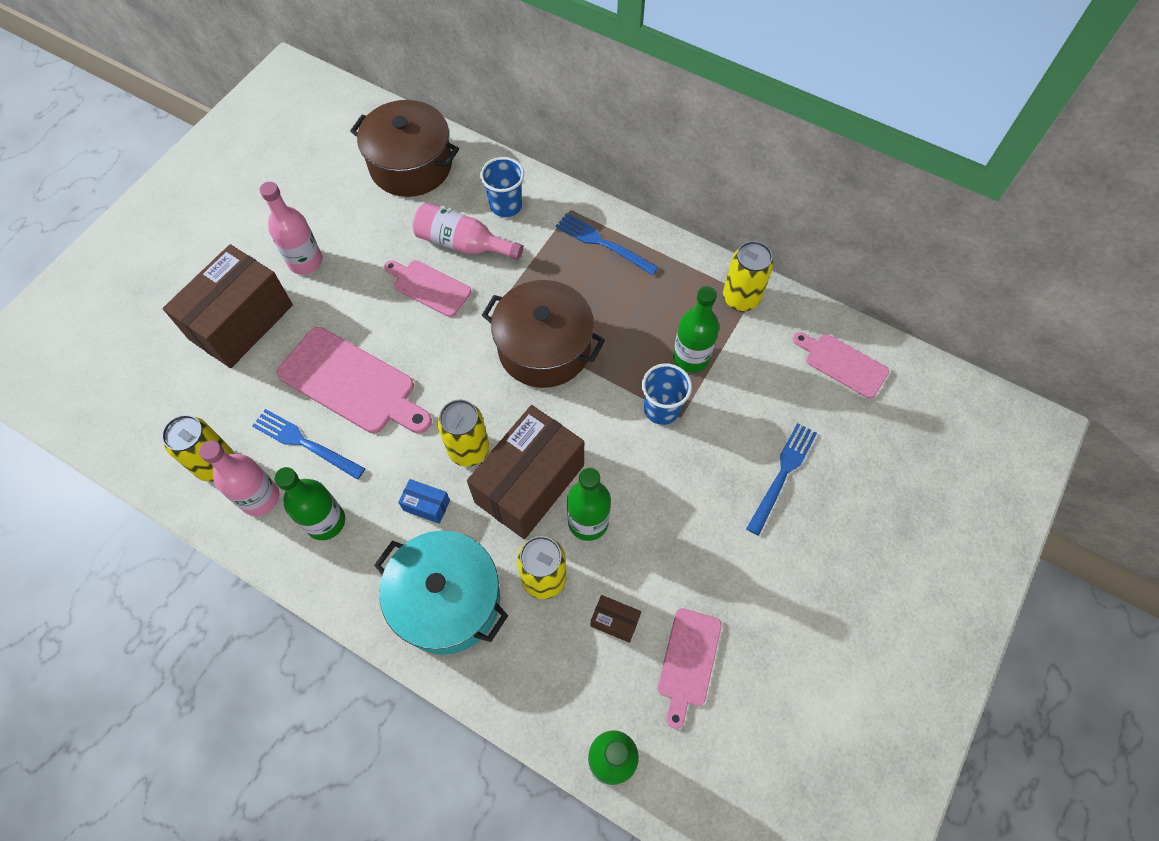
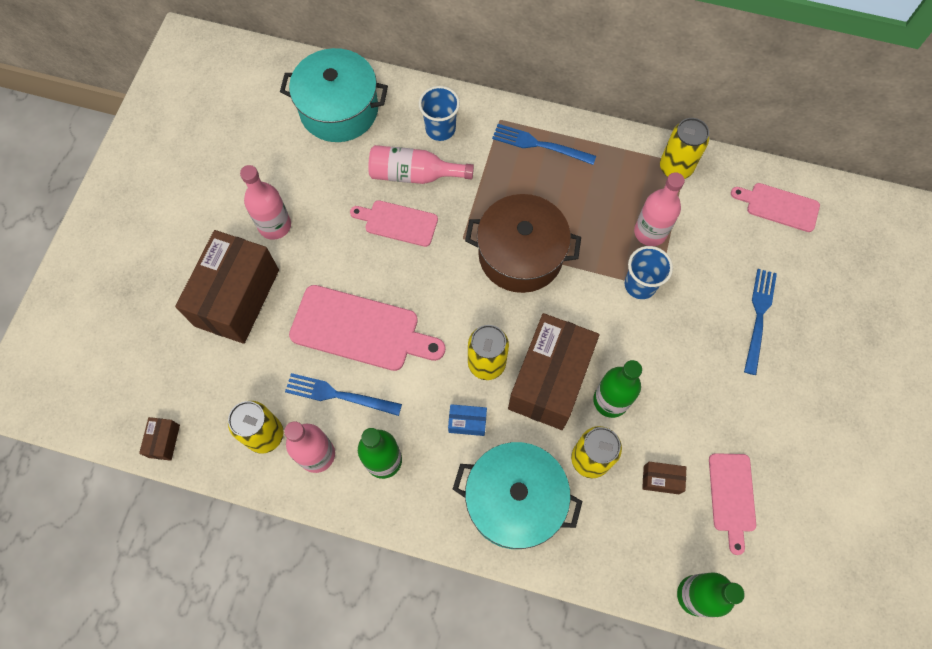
camera: 15 degrees left, 5 degrees up
brown pot [350,100,459,197] -> turquoise pot [280,48,388,142]
green bottle [673,286,719,373] -> pink bottle [634,172,685,246]
none -> brown box [139,417,180,461]

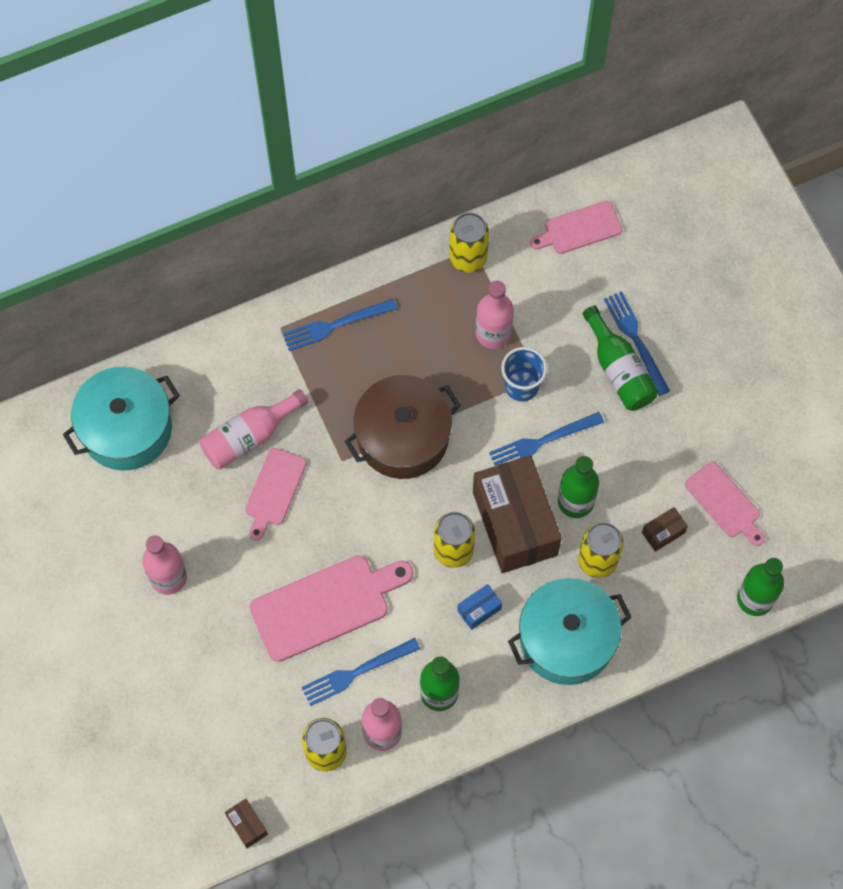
camera: 40 degrees left, 0 degrees up
brown box [175,230,279,344] -> none
pink cutting board [350,200,438,247] -> pink cutting board turned 45 degrees counterclockwise [245,448,307,541]
blue cup [419,86,460,141] -> none
none -> blue fork [489,412,604,465]
none -> green bottle [583,306,658,411]

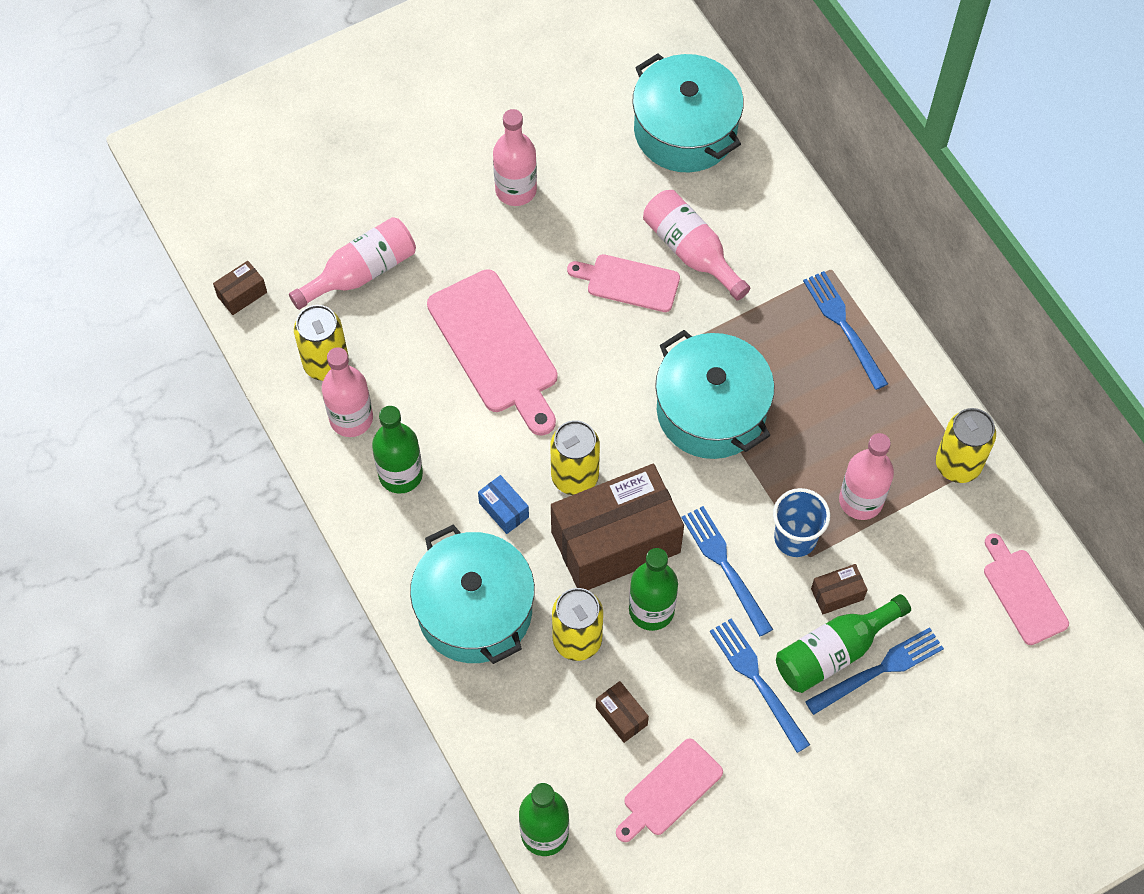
camera: 85 degrees right, 5 degrees down
blue fork [301,638,420,706] -> blue fork moved to [710,618,810,753]
brown pot [344,375,461,479] -> turquoise pot [655,330,774,459]
none -> pink bottle [289,217,416,310]
none -> brown box [811,564,868,614]

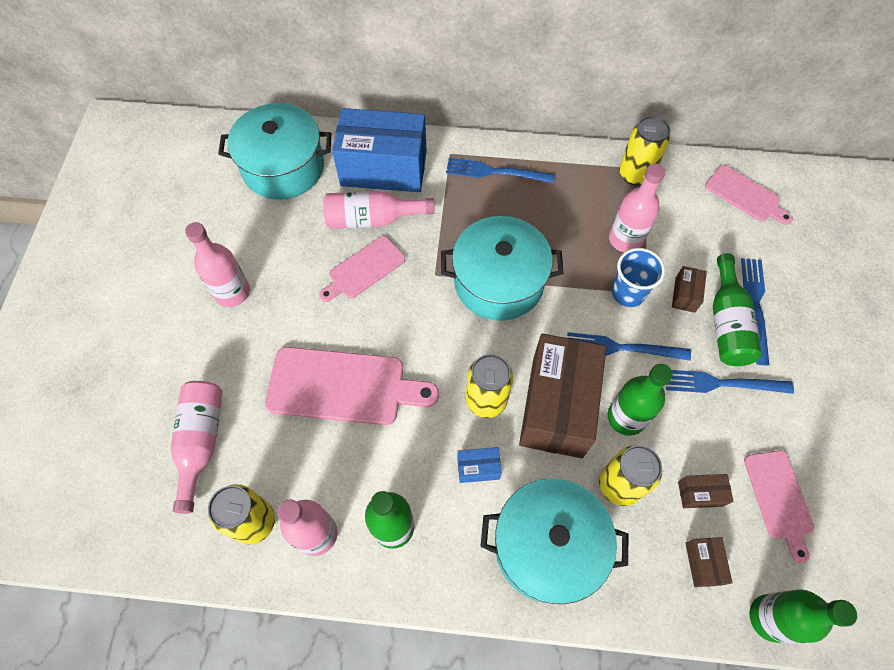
camera: 55 degrees left, 0 degrees up
brown box [213,261,267,315] -> brown box moved to [685,537,733,587]
pink cutting board [984,533,1069,645] -> pink cutting board turned 150 degrees counterclockwise [705,165,793,225]
none -> blue box [332,108,427,192]

